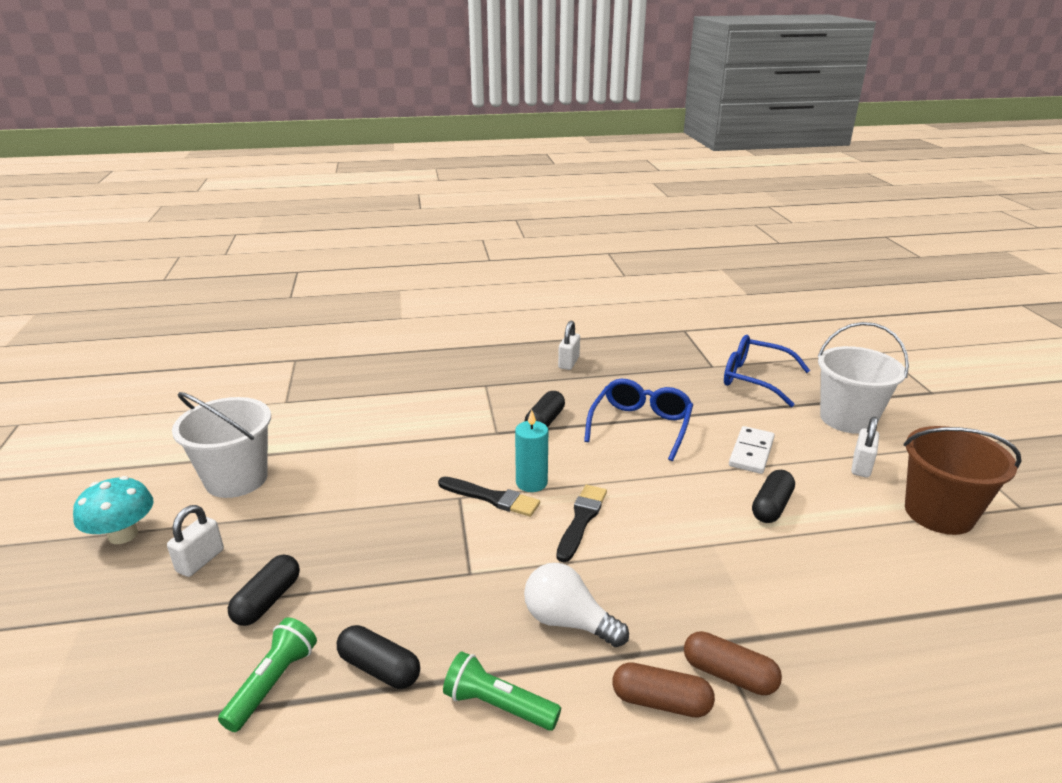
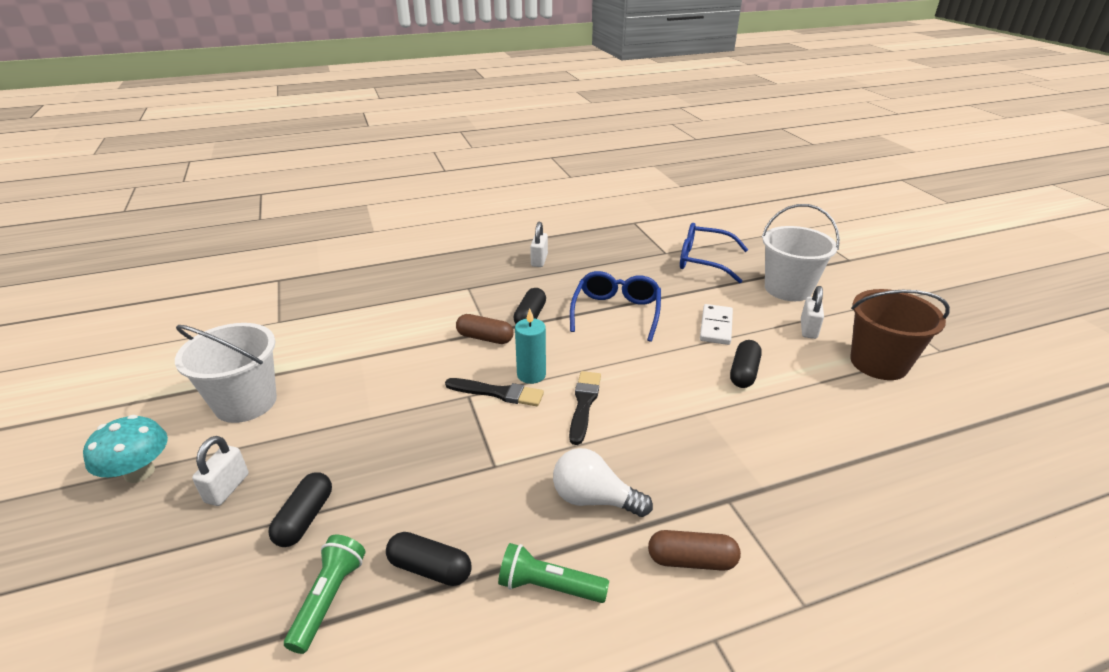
camera: 10 degrees left, 5 degrees up
brown capsule [684,631,782,695] -> brown capsule moved to [456,314,514,344]

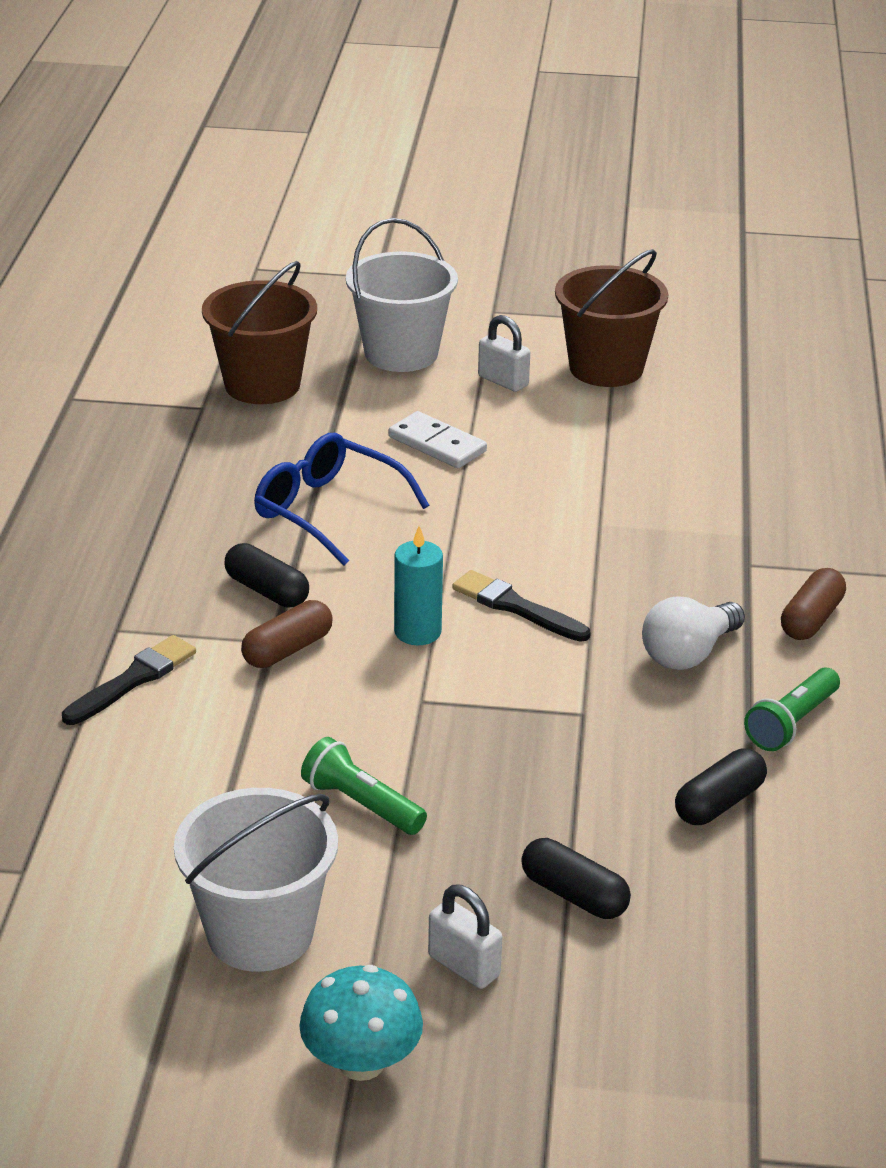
camera: 65 degrees left, 0 degrees up
green flashlight [284,535,365,654] -> green flashlight moved to [301,737,427,835]
black brush [445,378,544,406] -> black brush moved to [62,635,196,725]
white padlock [530,222,548,267] -> none
blue glasses [680,223,748,283] -> brown bucket [202,261,317,404]
black capsule [730,340,762,388] -> none

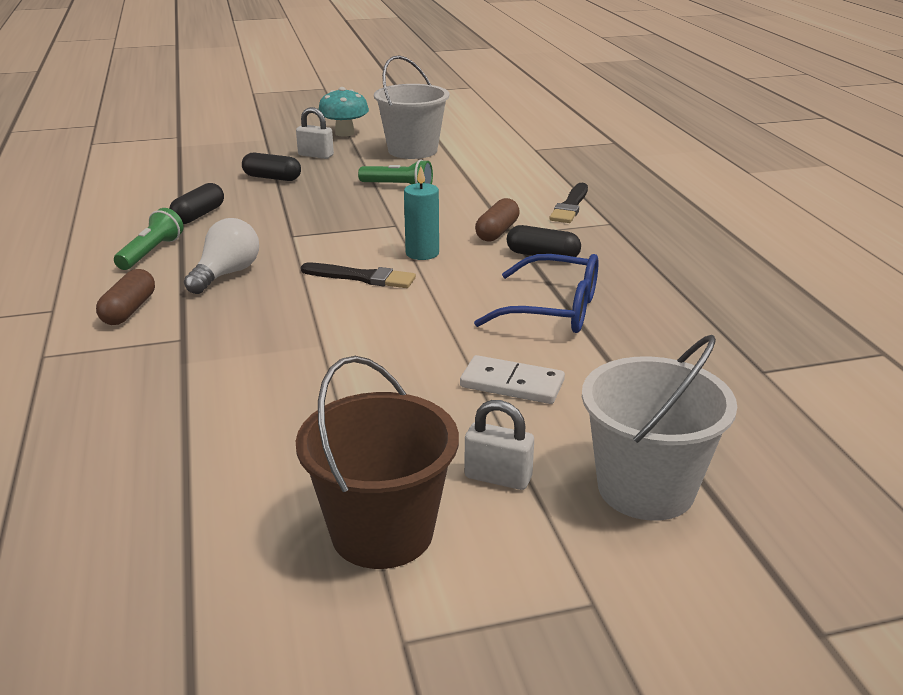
camera: 160 degrees right, 5 degrees down
brown bucket [202,261,317,404] -> none

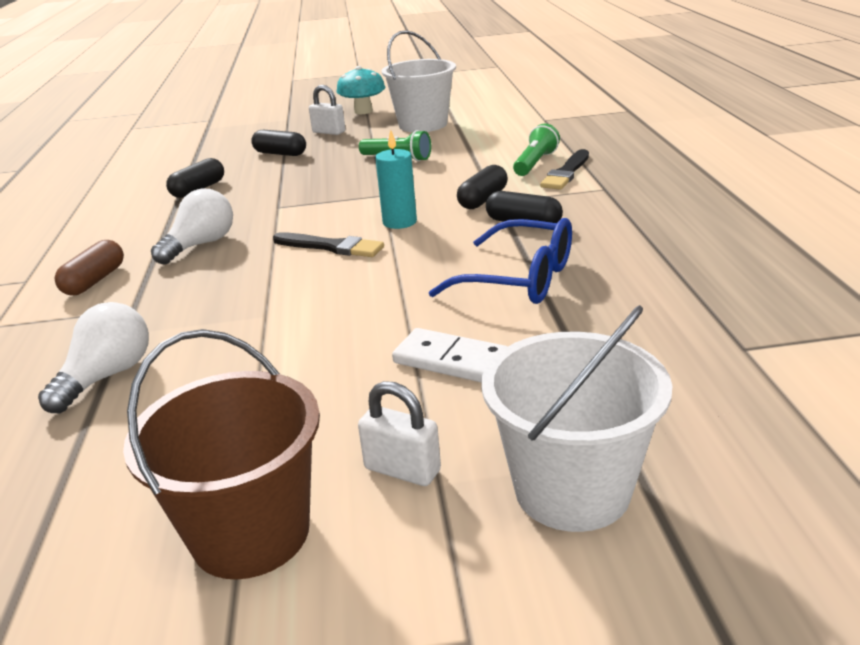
camera: 10 degrees right, 0 degrees up
green flashlight [114,208,184,270] -> green flashlight moved to [513,124,560,176]
brown capsule [475,198,520,242] -> black capsule [457,165,508,209]
none -> white light bulb [38,302,149,413]

